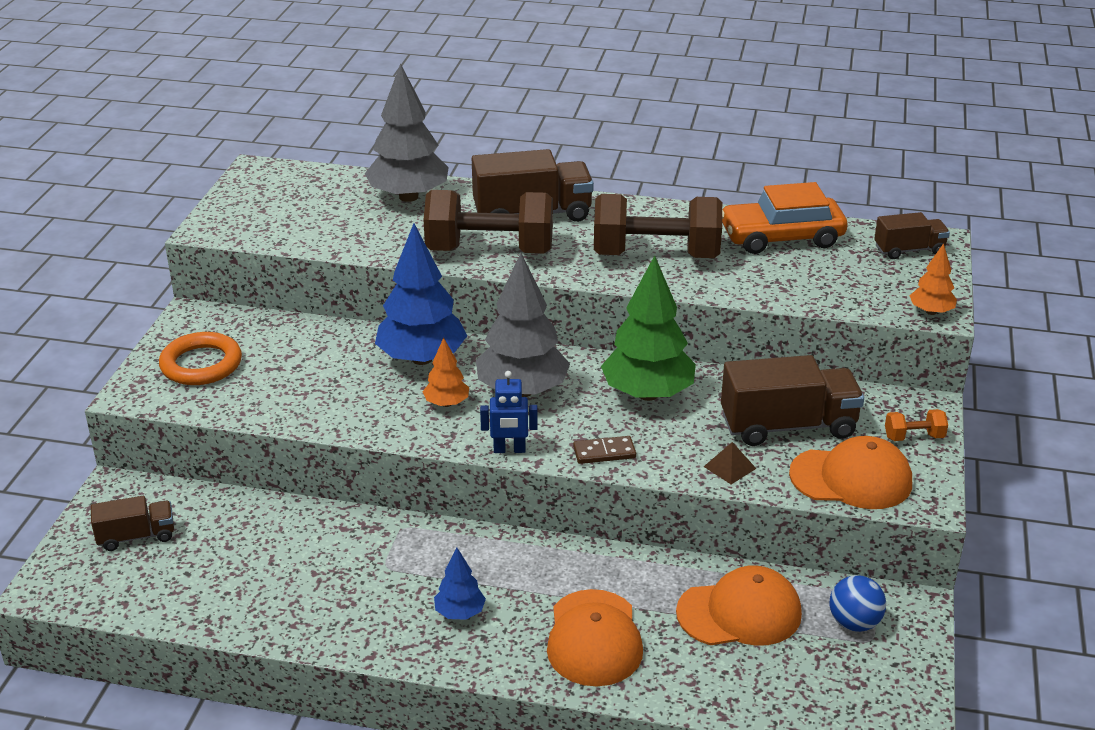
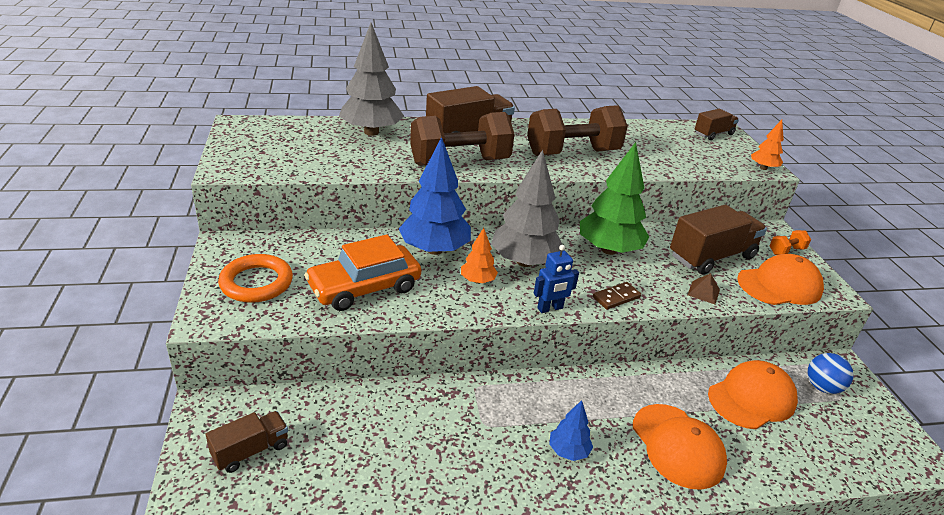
camera: 25 degrees left, 0 degrees up
orange car [722,182,848,254] -> orange car moved to [304,234,421,311]

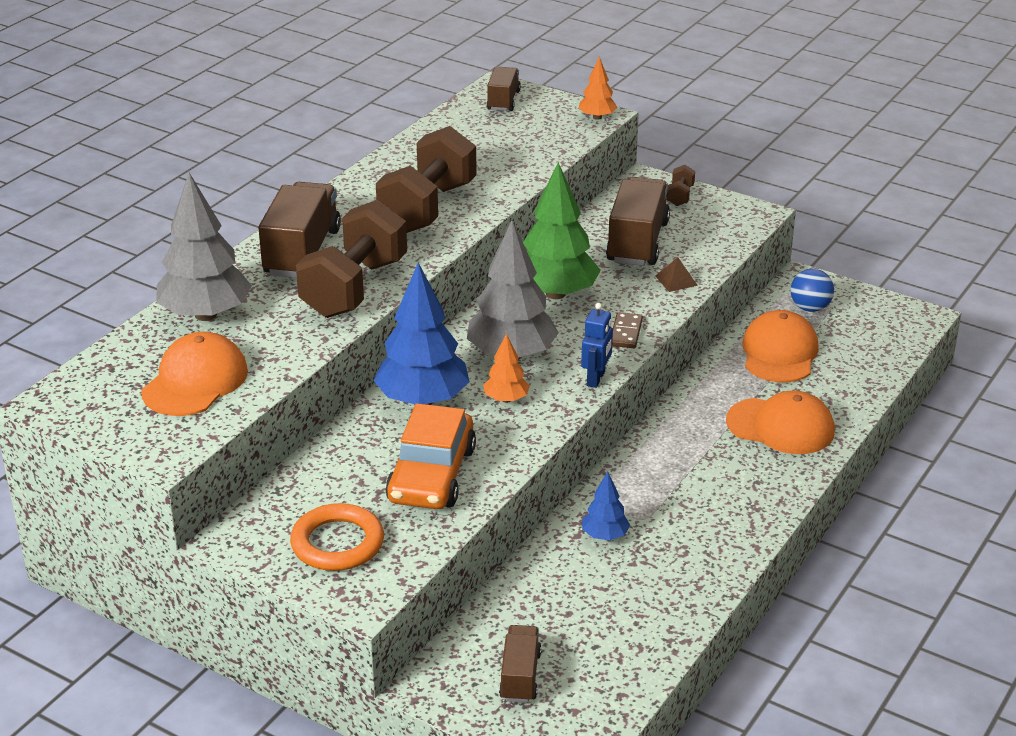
camera: 45 degrees left, 0 degrees up
blue tree [549,400,593,461] -> blue tree moved to [582,472,630,540]
orange cap [737,254,824,305] -> orange cap moved to [141,332,248,416]
orange dumbbell [769,230,811,255] -> brown dumbbell [666,165,695,206]

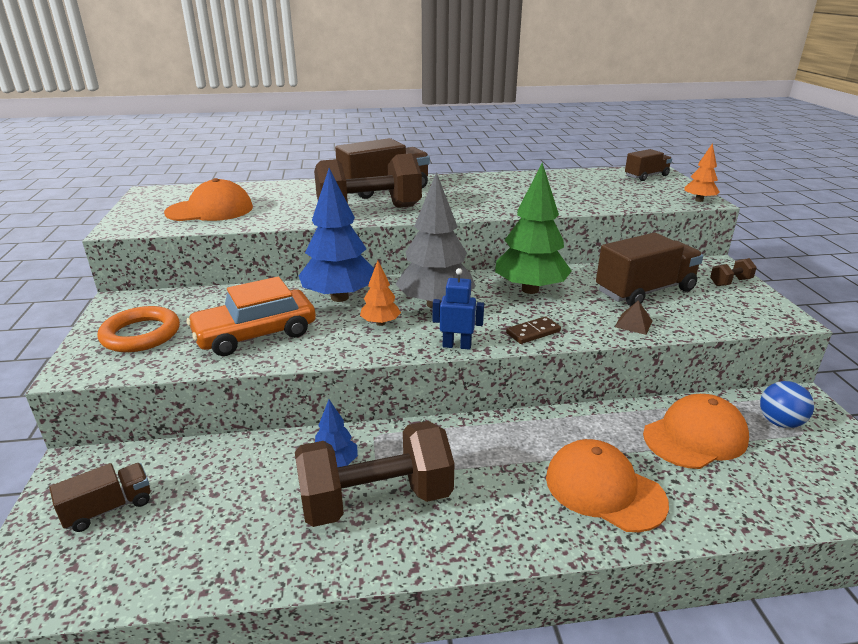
camera: 50 degrees right, 5 degrees down
grey tree [157,173,252,321] -> none
brown dumbbell [376,126,477,233] -> brown dumbbell moved to [295,421,455,527]
blue robot [581,303,613,388] -> blue robot turned 150 degrees counterclockwise [433,268,484,350]
orange cap [726,390,835,454] -> orange cap turned 150 degrees clockwise [546,439,669,532]

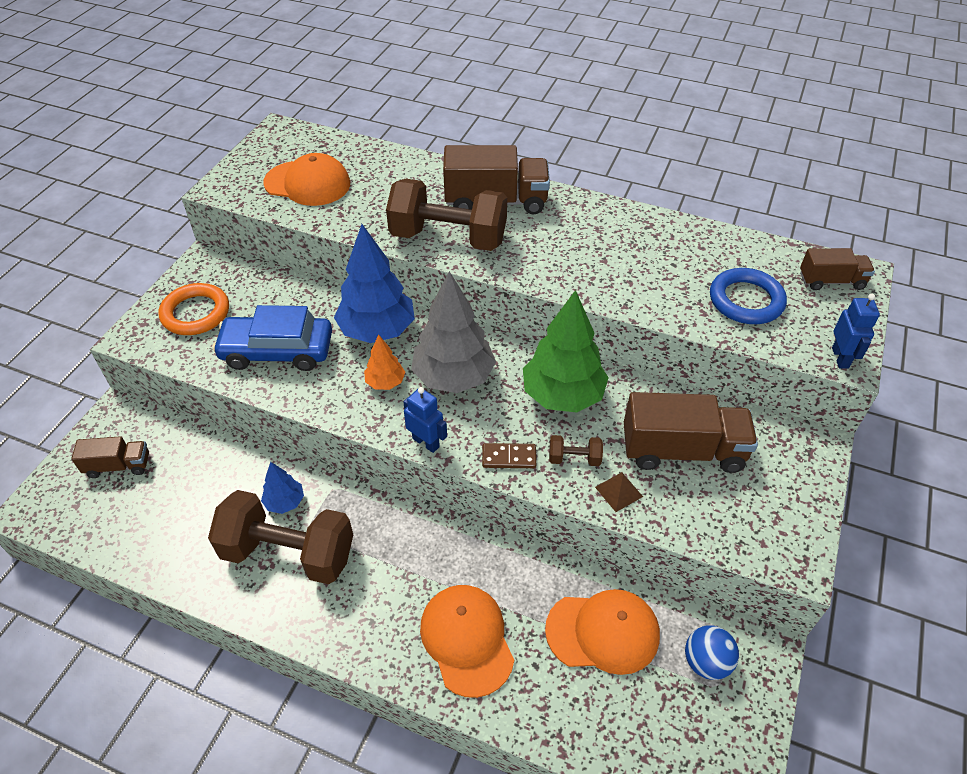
camera: 30 degrees right, 20 degrees up
orange car [186,277,316,356] -> blue car [212,305,332,371]
orange tree [684,143,720,202] -> blue robot [832,294,880,369]
brown dumbbell [710,258,757,286] -> brown dumbbell moved to [549,435,603,466]
none -> blue ring [710,268,787,324]

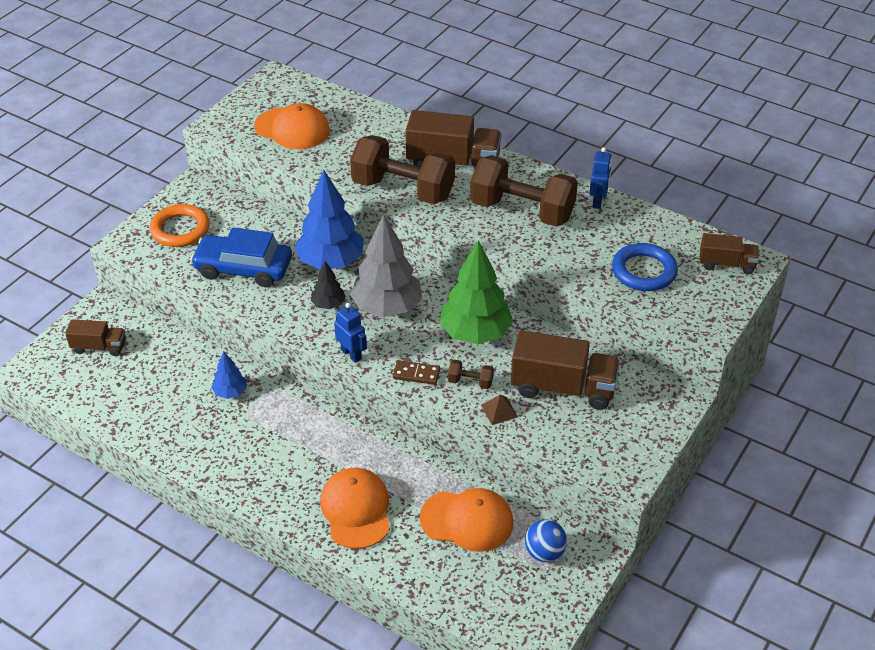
camera: 10 degrees right, 5 degrees down
brown dumbbell [208,490,353,584] -> brown dumbbell moved to [470,155,578,227]
orange tree [364,335,405,390] -> black tree [311,261,346,309]
blue robot [832,294,880,369] -> blue robot moved to [589,147,612,209]

